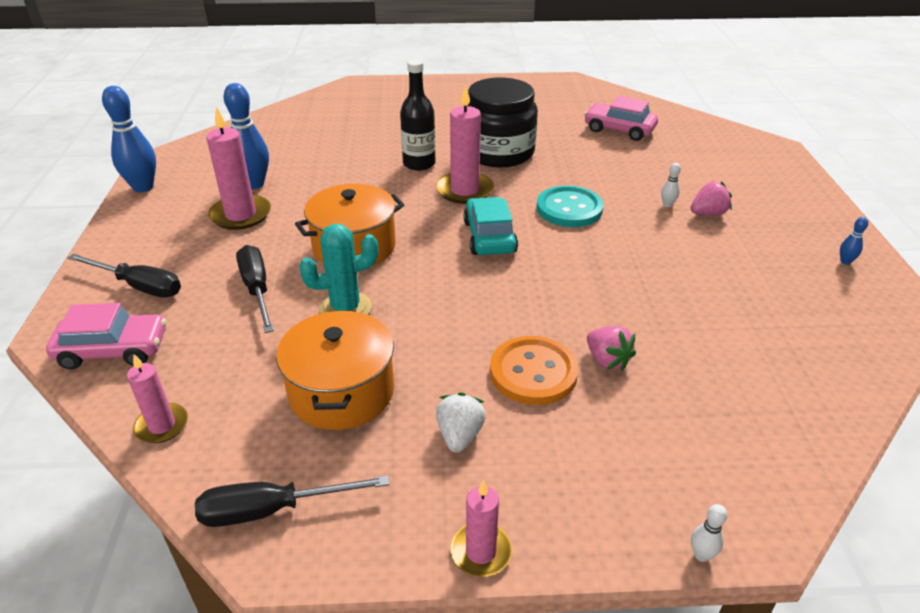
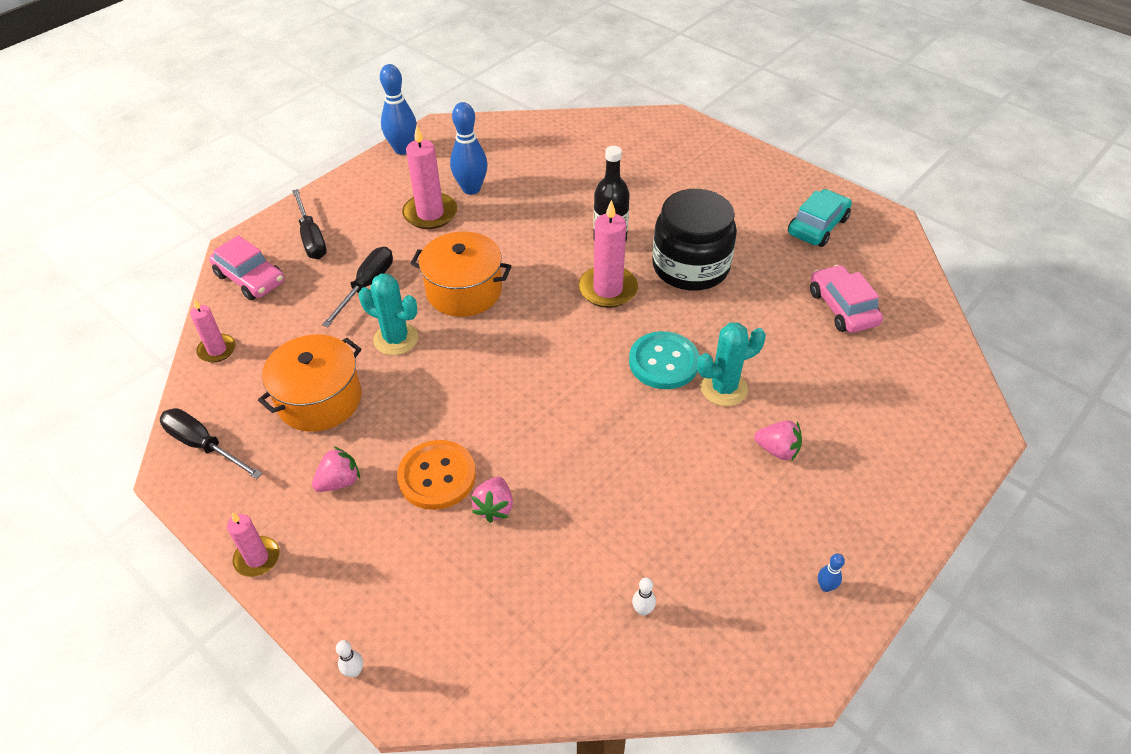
camera: 45 degrees right, 10 degrees up
white strawberry [436,392,486,452] -> pink strawberry [312,447,360,492]
turquoise car [463,197,518,255] -> turquoise car moved to [788,189,852,247]
white bowling pin [661,163,681,207] -> white bowling pin moved to [632,577,656,616]
none -> turquoise cactus [697,323,766,406]

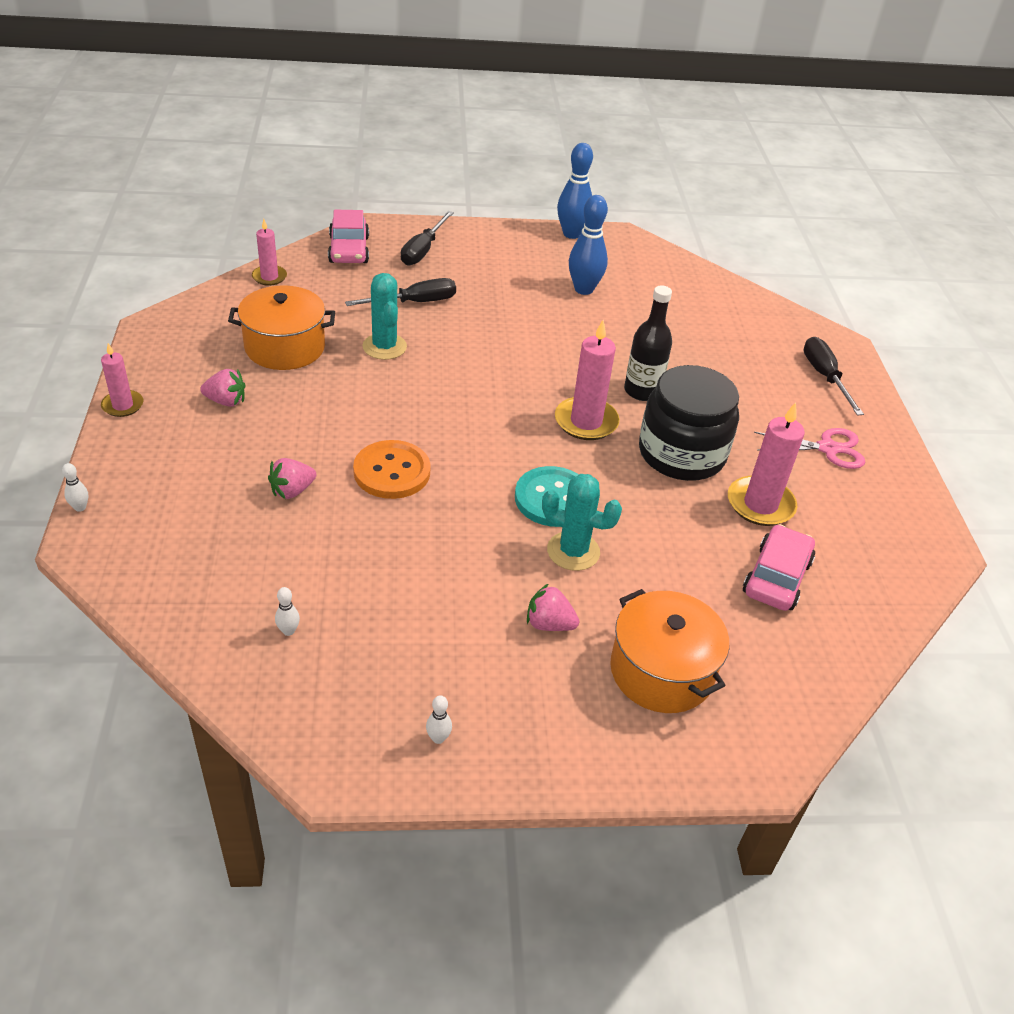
camera: 40 degrees right, 5 degrees down
black screwdriver [160,408,262,479] -> black screwdriver moved to [803,337,864,416]
orange button [397,440,476,510] -> orange button moved to [353,440,431,499]
pink candle [402,125,457,229] -> pink candle moved to [728,402,805,526]
orange pot [410,231,512,317] -> orange pot moved to [610,589,729,713]
pink strawberry [754,420,802,462] -> pink strawberry turned 135 degrees clockwise [527,583,579,631]
turquoise car [788,189,852,247] -> none
blue bowling pin [818,553,845,592] -> white bowling pin [426,695,452,744]
none -> pink scissors [754,428,865,469]

